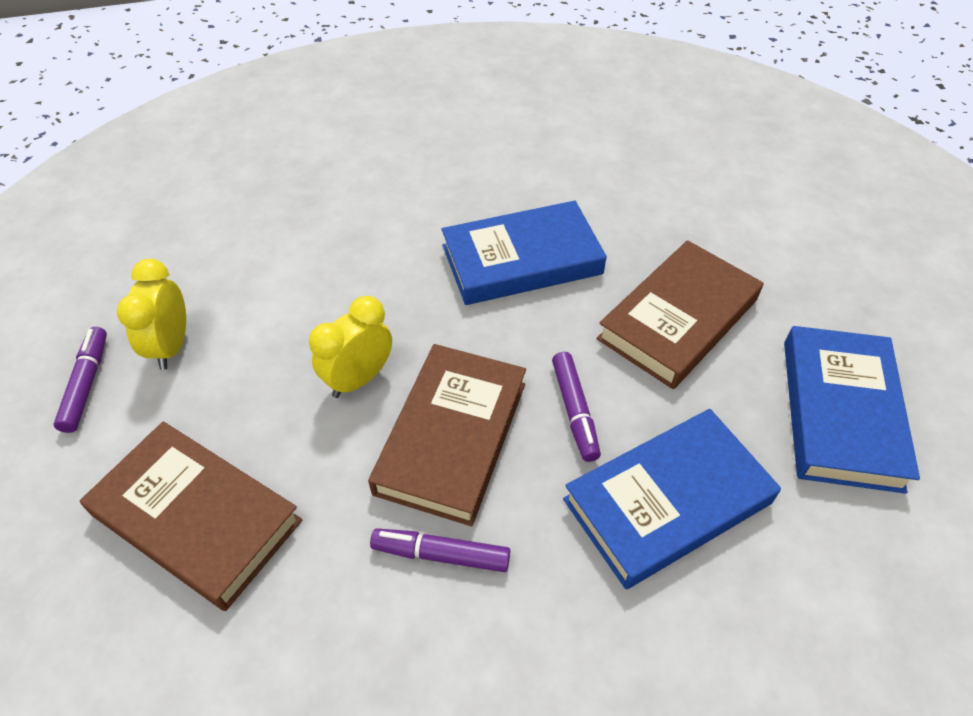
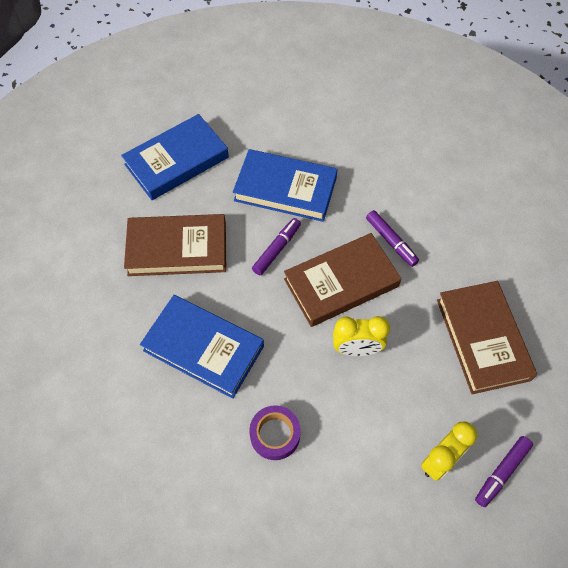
camera: 135 degrees left, 10 degrees up
none -> purple tape [249,405,301,460]

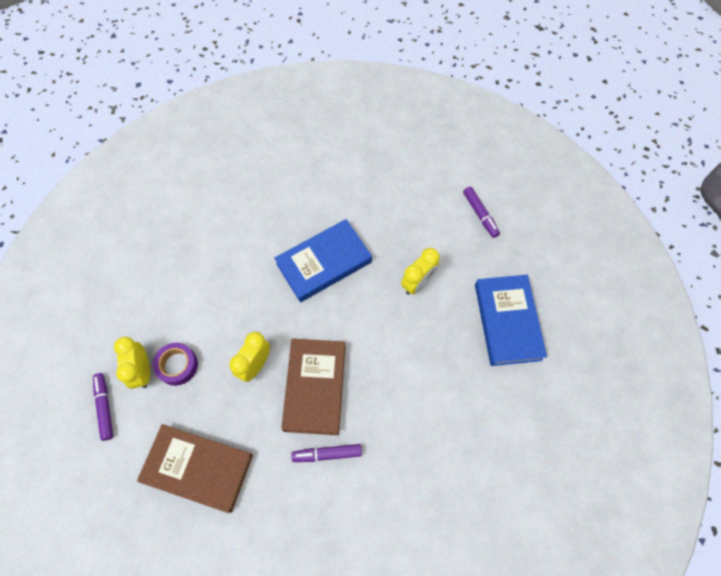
camera: 120 degrees right, 5 degrees up
brown book [124,214,226,276] -> yellow clock [401,248,440,295]
blue book [233,149,338,222] -> none
purple tape [249,405,301,460] -> purple tape moved to [153,343,198,386]
purple marker [252,218,301,275] -> purple marker moved to [463,187,500,238]

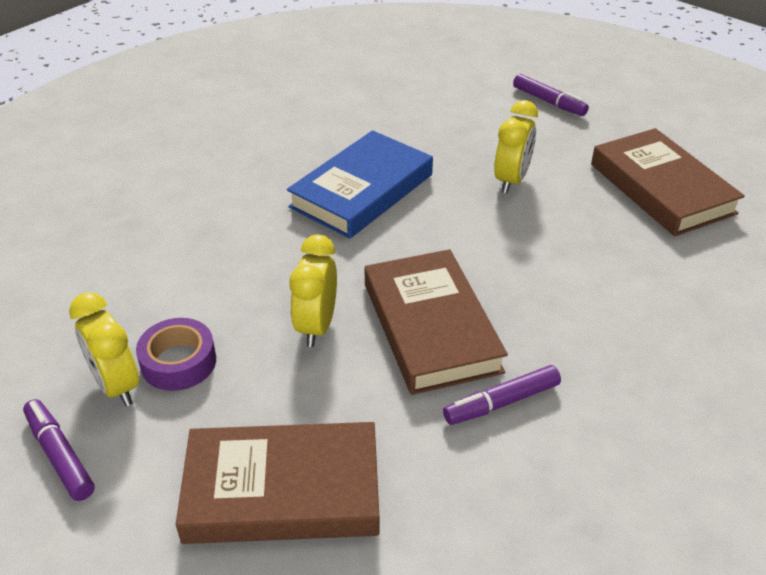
camera: 20 degrees left, 25 degrees down
blue book [475,275,547,366] -> brown book [591,128,745,236]

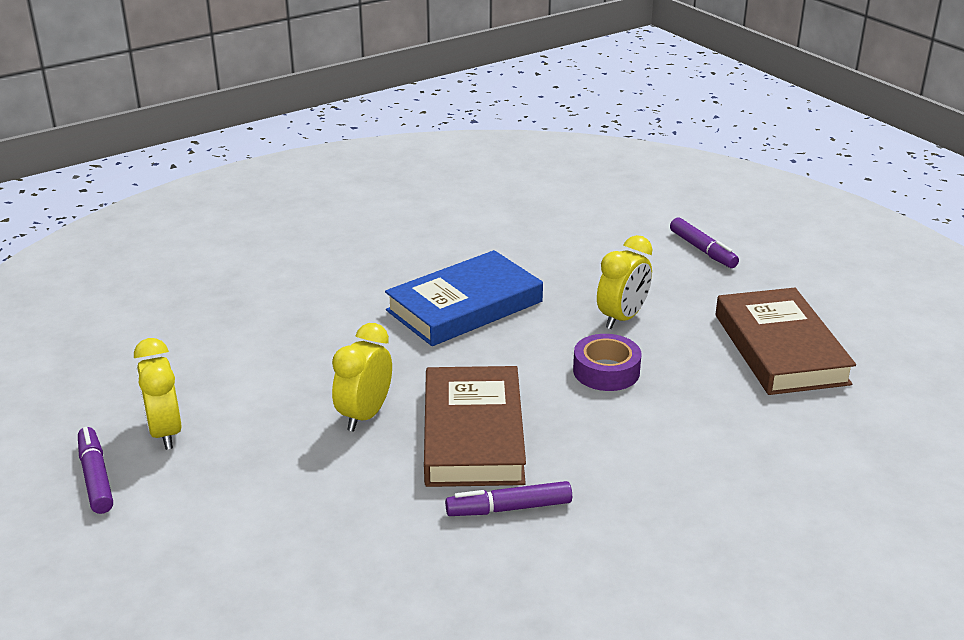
camera: 15 degrees right, 10 degrees down
purple tape [136,318,216,391] -> purple tape moved to [573,334,642,391]
brown book [176,422,380,544] -> none

